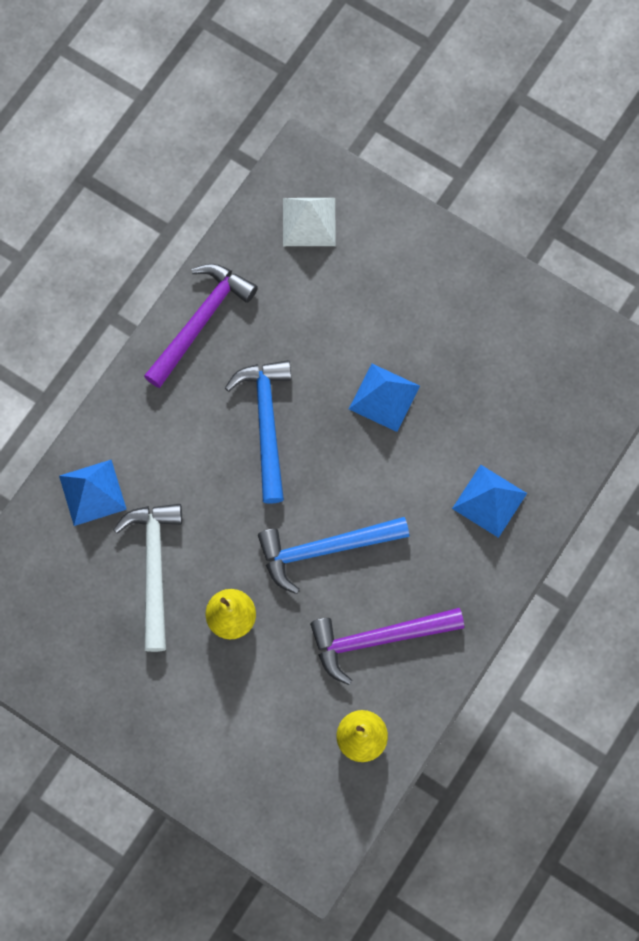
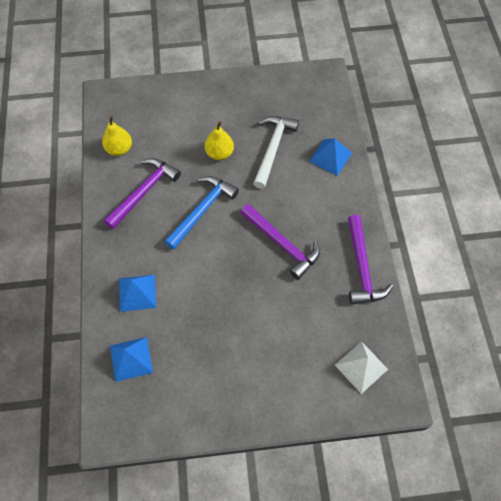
camera: 140 degrees right, 10 degrees down
white hammer [113,504,182,652] -> white hammer turned 120 degrees counterclockwise [253,116,299,189]
blue hammer [225,360,291,504] -> purple hammer [241,204,320,280]
blue pyramid [349,364,420,432] -> blue pyramid moved to [110,337,153,382]

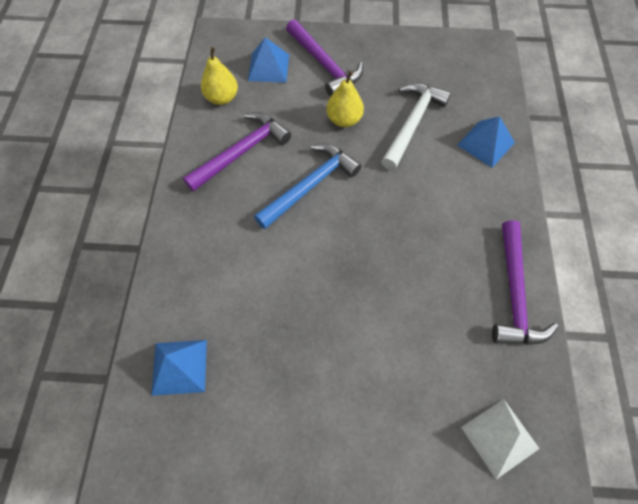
camera: 10 degrees right, 0 degrees up
blue pyramid [119,275,156,312] -> blue pyramid moved to [248,37,289,83]
purple hammer [241,204,320,280] -> purple hammer moved to [286,19,363,97]

